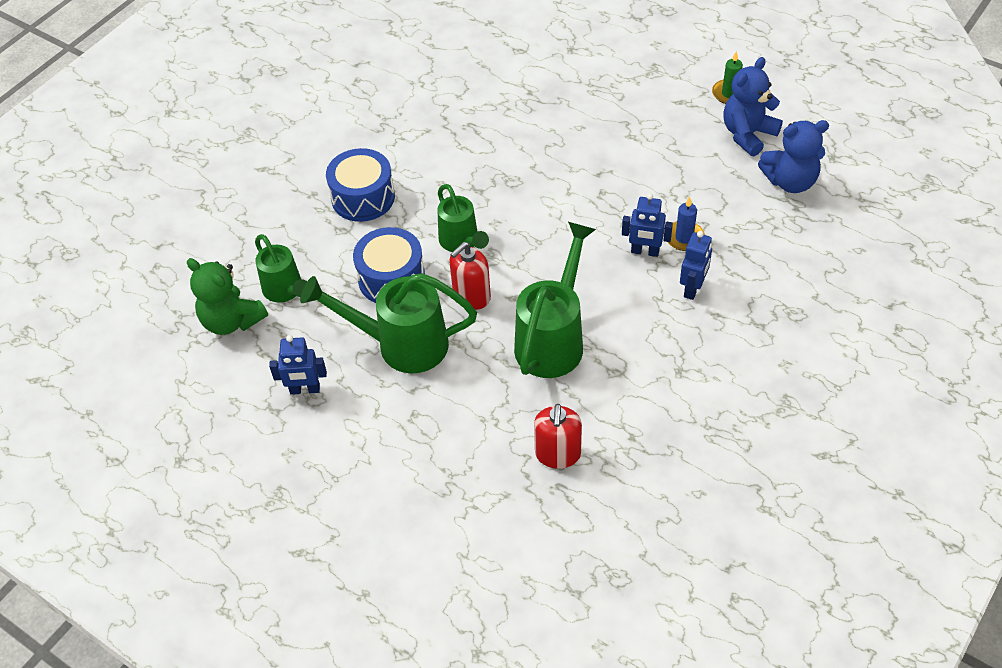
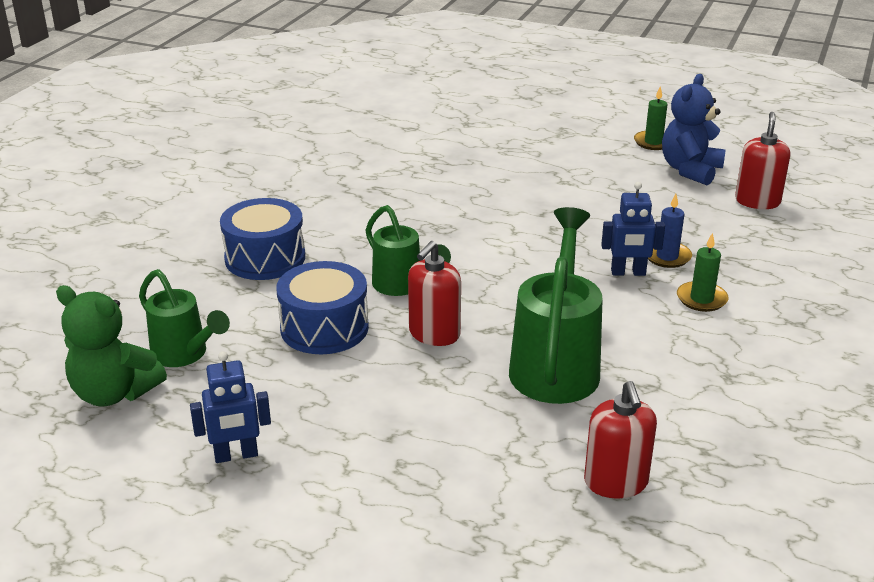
camera: 15 degrees left, 20 degrees down
green watering can [300,273,477,373] -> none
blue robot [680,231,712,300] -> green candle [677,233,729,312]
blue teddy bear [758,120,829,193] -> red soap dispenser [735,112,790,209]

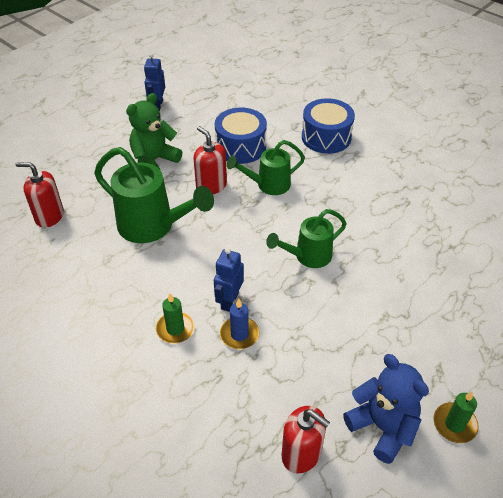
camera: 110 degrees right, 15 degrees up
green teddy bear [56,285,167,406] -> green teddy bear moved to [126,93,182,169]
green watering can [139,269,230,367] -> green watering can moved to [266,209,347,268]

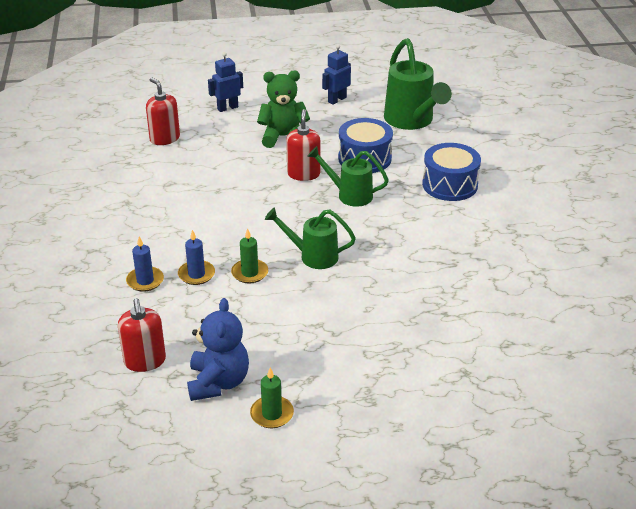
camera: 40 degrees right, 10 degrees down
green watering can [94,147,214,243] -> green watering can moved to [384,38,452,130]
green candle [155,293,195,343] -> green candle moved to [231,228,268,284]
blue robot [214,248,244,312] -> blue robot moved to [208,52,243,112]
none -> blue candle [126,236,164,292]

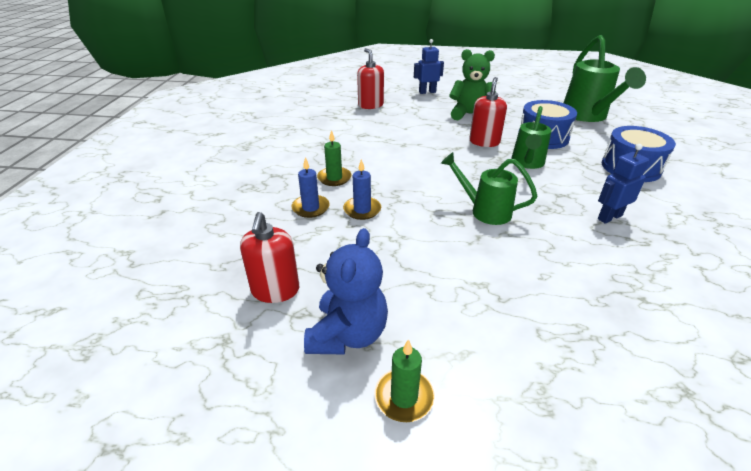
camera: 15 degrees right, 0 degrees up
green candle [231,228,268,284] -> green candle moved to [317,130,352,186]
green watering can [307,146,389,207] -> green watering can turned 105 degrees counterclockwise [511,106,552,169]
blue robot [322,44,351,105] -> blue robot moved to [598,144,649,224]

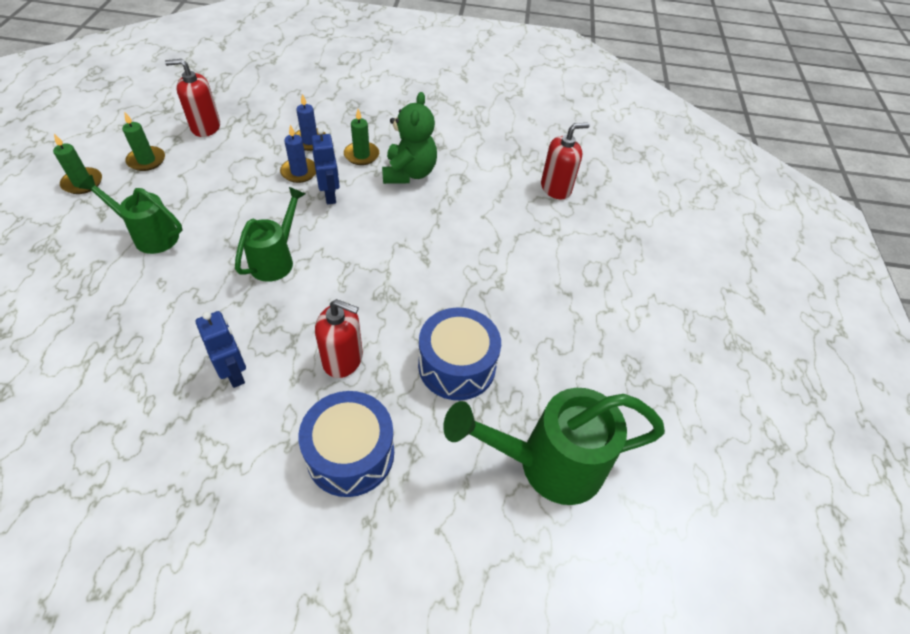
camera: 85 degrees right, 15 degrees up
blue teddy bear [304,228,388,355] -> green candle [122,113,165,171]
blue robot [414,39,444,94] -> blue robot moved to [311,128,340,204]
green teddy bear [449,49,496,120] -> green teddy bear moved to [382,92,437,184]
red soap dispenser [469,77,507,147] -> red soap dispenser moved to [315,299,363,378]
green watering can [511,106,552,169] -> green watering can moved to [79,175,182,254]

